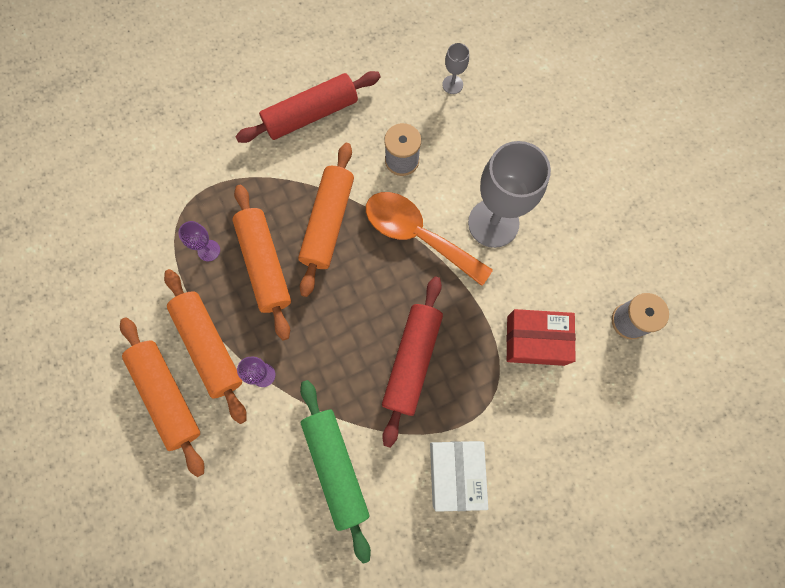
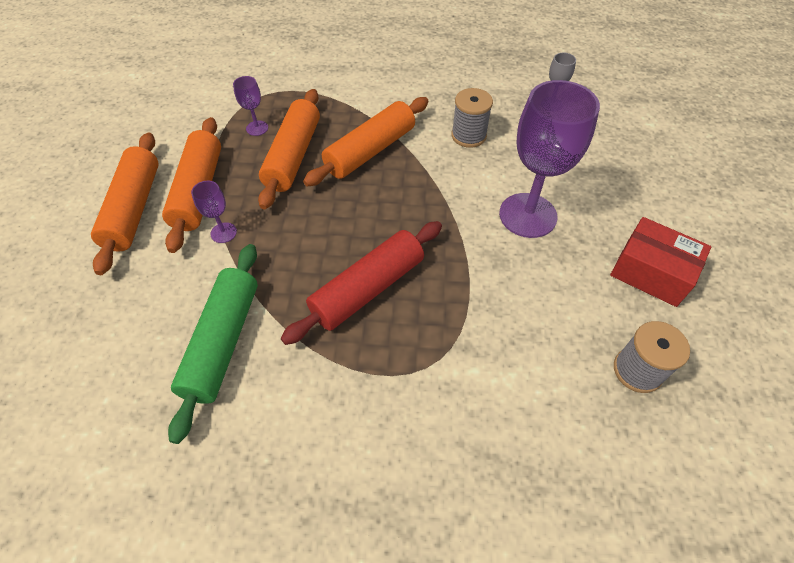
camera: 30 degrees right, 20 degrees down
red rolling pin [235,71,381,143] -> none
orange spoon [366,192,493,286] -> none
white box [430,441,488,512] -> none
grey goblet [468,141,551,248] -> purple goblet [499,80,600,238]
red box [507,309,576,366] -> red box moved to [610,217,711,307]

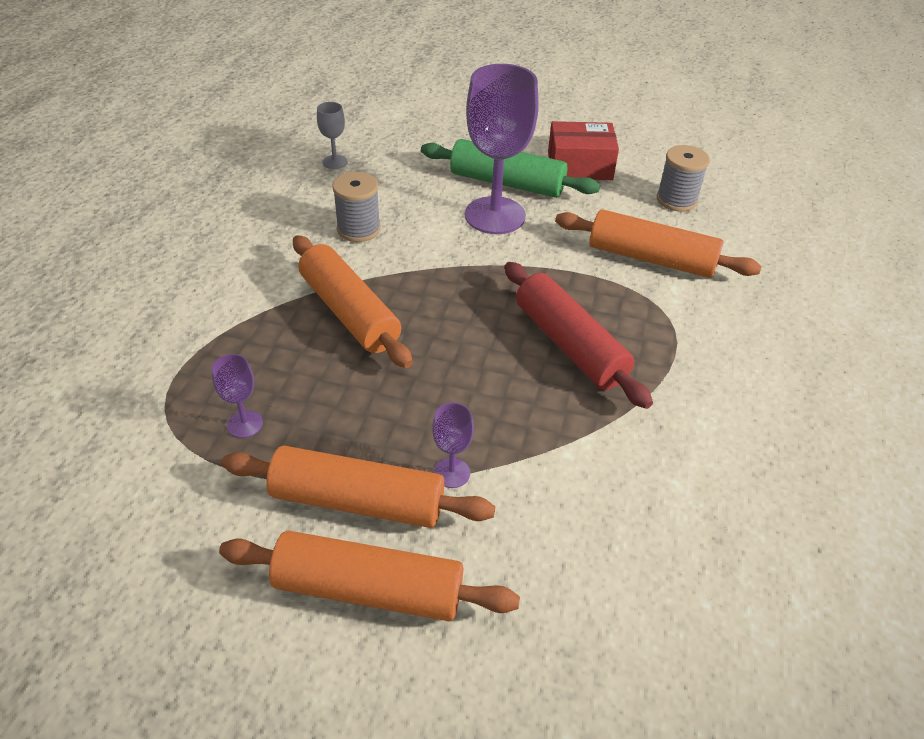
camera: 80 degrees left, 10 degrees down
green rolling pin [168,244,258,444] -> green rolling pin moved to [421,139,600,198]
orange rolling pin [258,89,320,209] -> orange rolling pin moved to [555,209,762,278]
red box [610,217,711,307] -> red box turned 45 degrees clockwise [548,121,619,180]

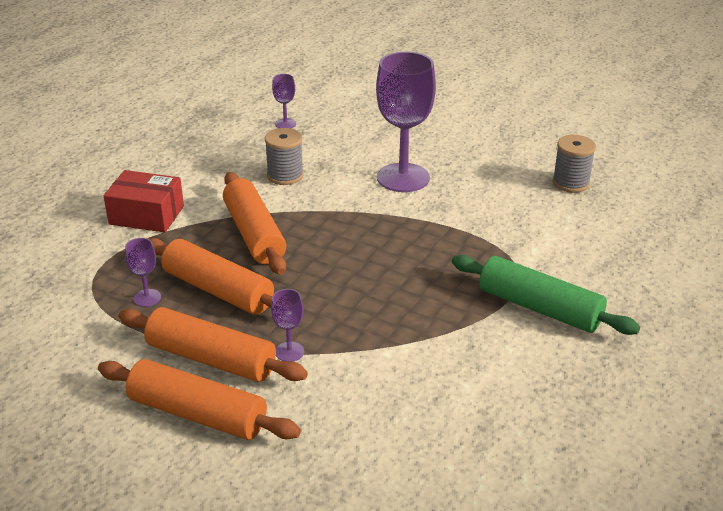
camera: 15 degrees right, 10 degrees down
grey goblet [317,102,348,169] -> purple goblet [272,74,296,128]
green rolling pin [421,139,600,198] -> green rolling pin moved to [452,255,640,335]
red rolling pin [505,262,653,409] -> none
red box [548,121,619,180] -> red box moved to [104,170,184,233]
orange rolling pin [555,209,762,278] -> orange rolling pin moved to [148,238,274,315]

